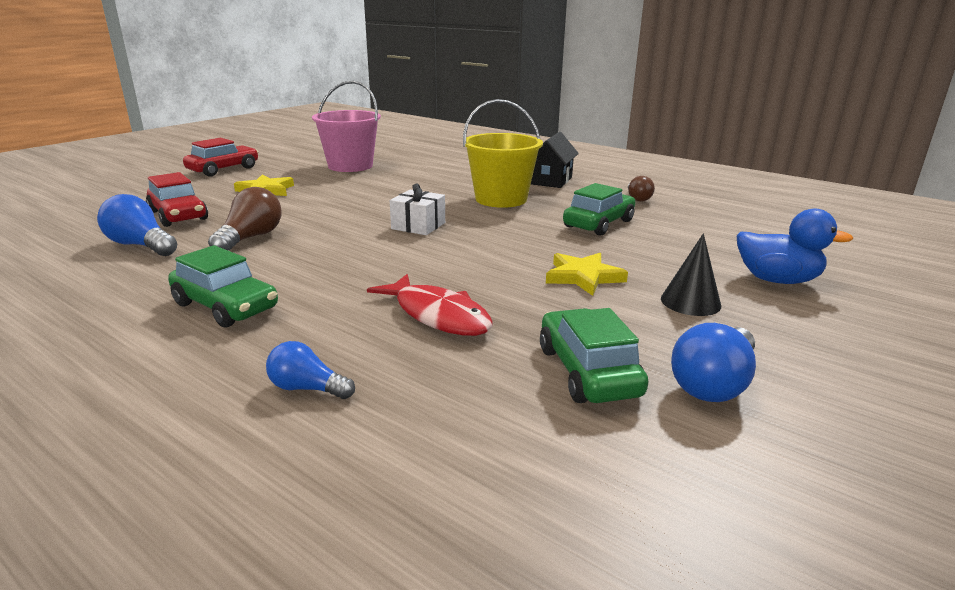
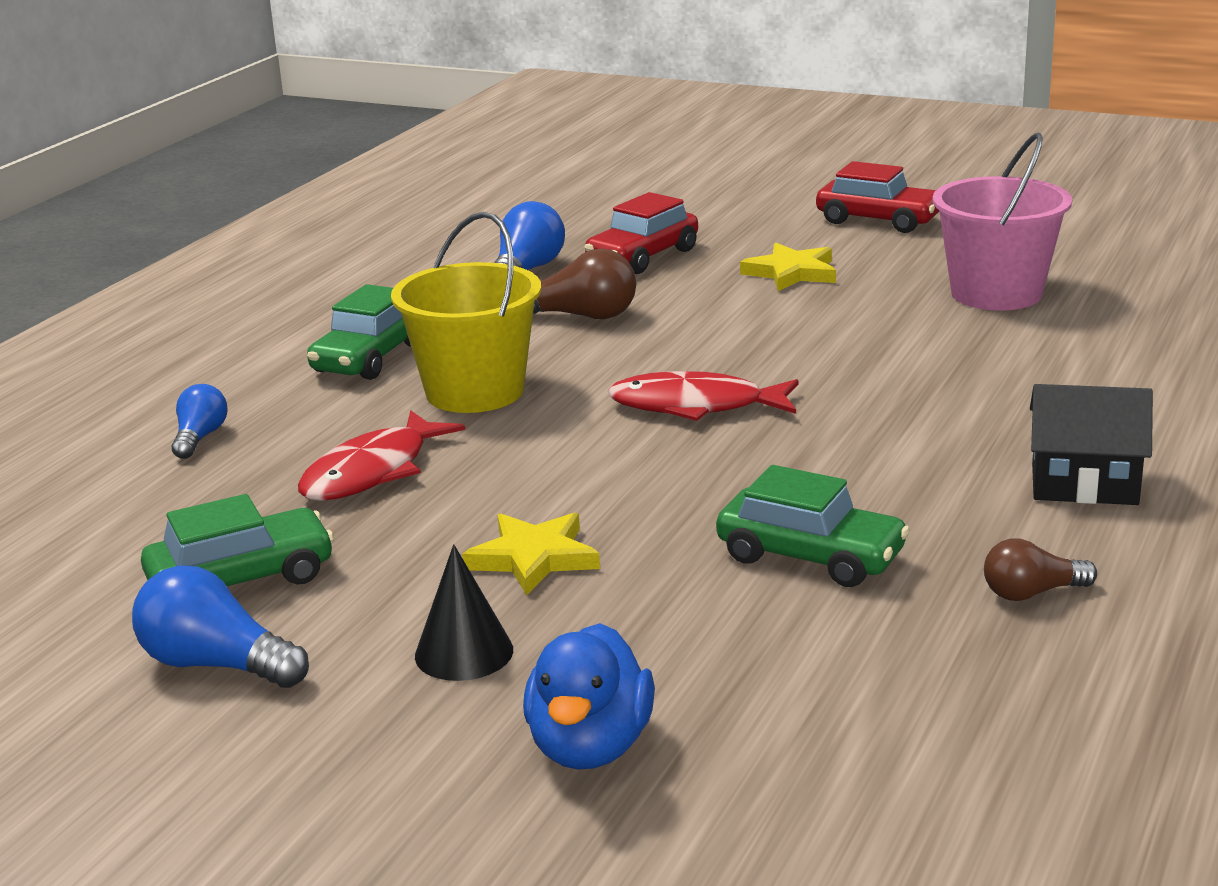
camera: 80 degrees right, 0 degrees up
white gift [390,184,445,235] -> red fish [608,371,799,421]
yellow bucket [463,99,543,208] -> yellow bucket moved to [391,212,541,413]

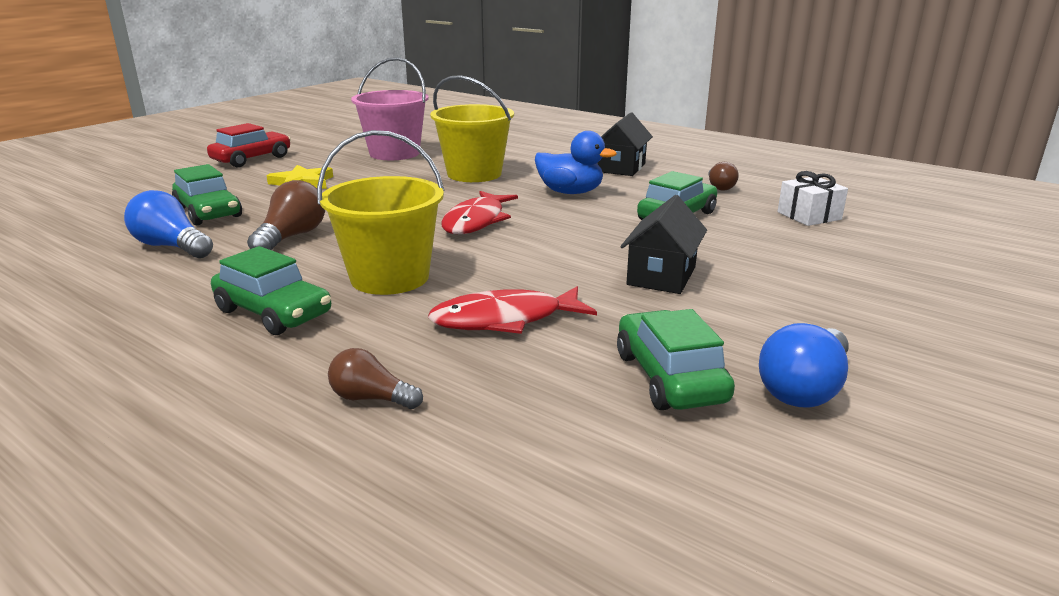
camera: 80 degrees left, 0 degrees up
blue light bulb [172,384,228,459] -> brown light bulb [328,348,423,409]
red fish [298,410,465,501] -> red fish turned 120 degrees clockwise [428,286,597,334]
black cone [415,544,513,681] -> none
yellow star [462,513,600,595] -> black house [620,195,707,294]
blue duck [523,623,655,770] -> blue duck moved to [535,131,617,194]
red car [585,192,698,274] -> green car [172,164,242,225]
none -> yellow bucket [430,75,514,182]
none -> white gift [778,171,848,226]

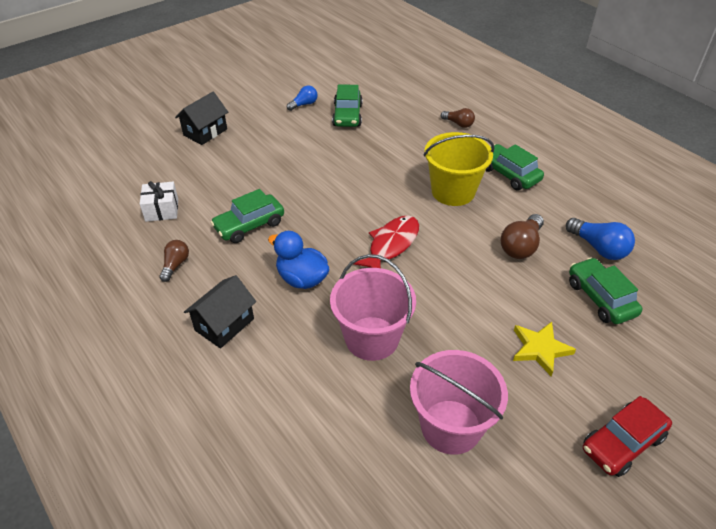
camera: 165 degrees left, 20 degrees up
red fish [428,286,597,334] -> none
yellow bucket [430,75,514,182] -> pink bucket [330,254,416,361]
black house [620,195,707,294] -> black house moved to [175,92,228,145]
blue light bulb [759,323,849,408] -> blue light bulb [287,85,318,111], size x0.63

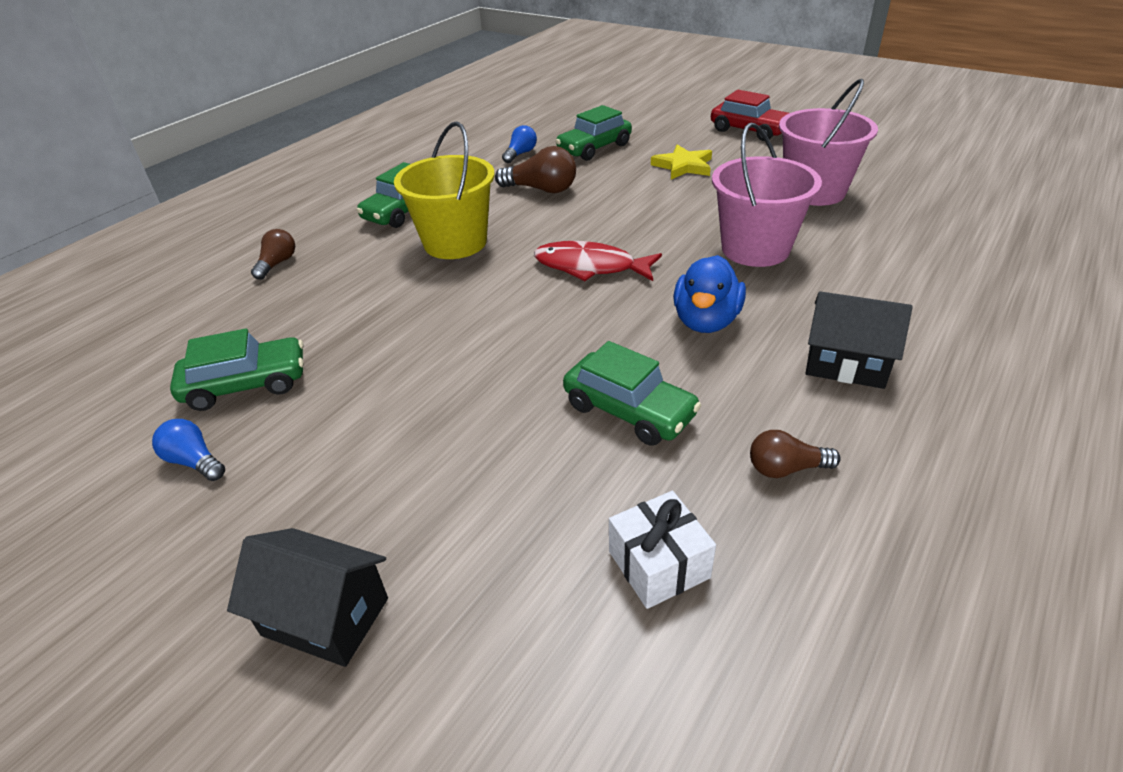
camera: 105 degrees left, 5 degrees down
blue light bulb [566,218,635,260] -> blue light bulb [502,125,537,163], size x0.63

